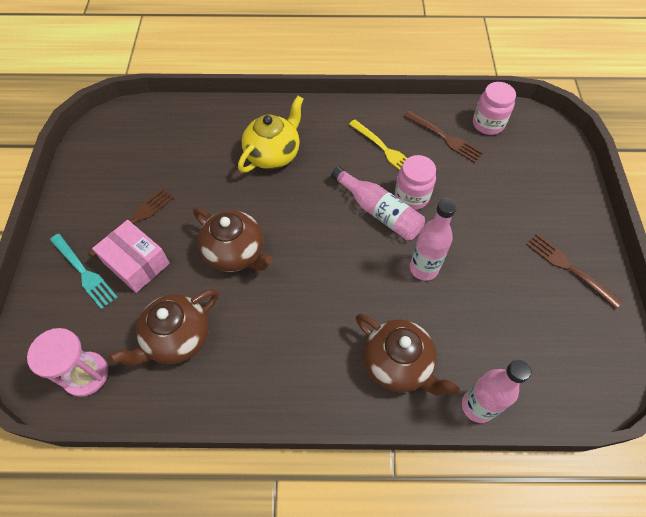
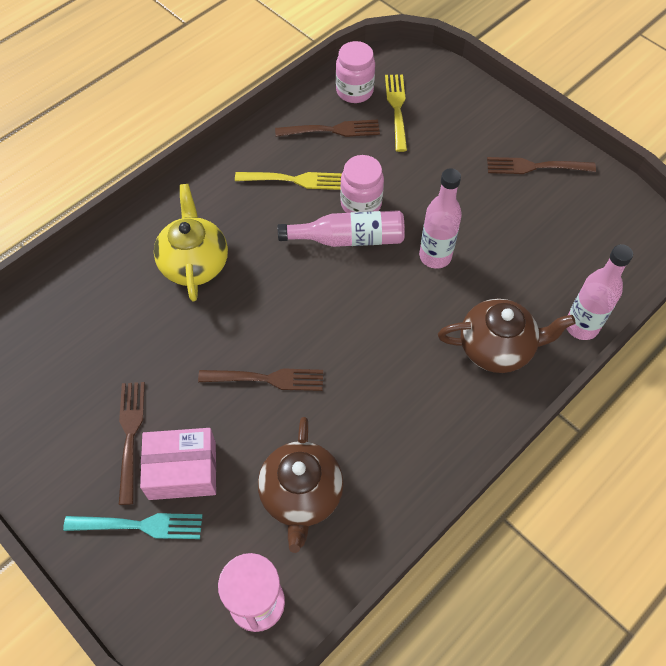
camera: 45 degrees left, 0 degrees up
brown teapot [193,207,272,272] -> brown fork [198,368,323,391]
none -> yellow fork [385,74,407,152]

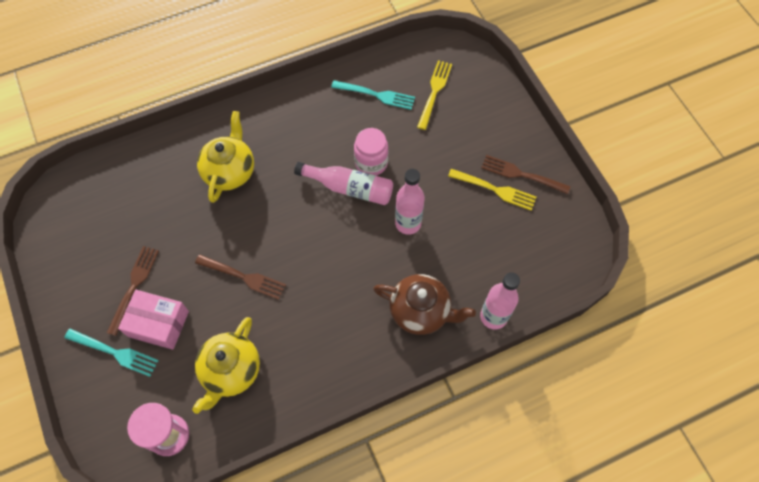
camera: 20 degrees right, 5 degrees up
yellow fork [235,172,342,190] -> yellow fork moved to [448,169,536,211]
brown teapot [258,417,344,553] -> yellow teapot [192,317,260,414]
brown fork [275,120,380,137] -> turquoise fork [331,80,415,110]
pink jar [336,41,375,103] -> none

